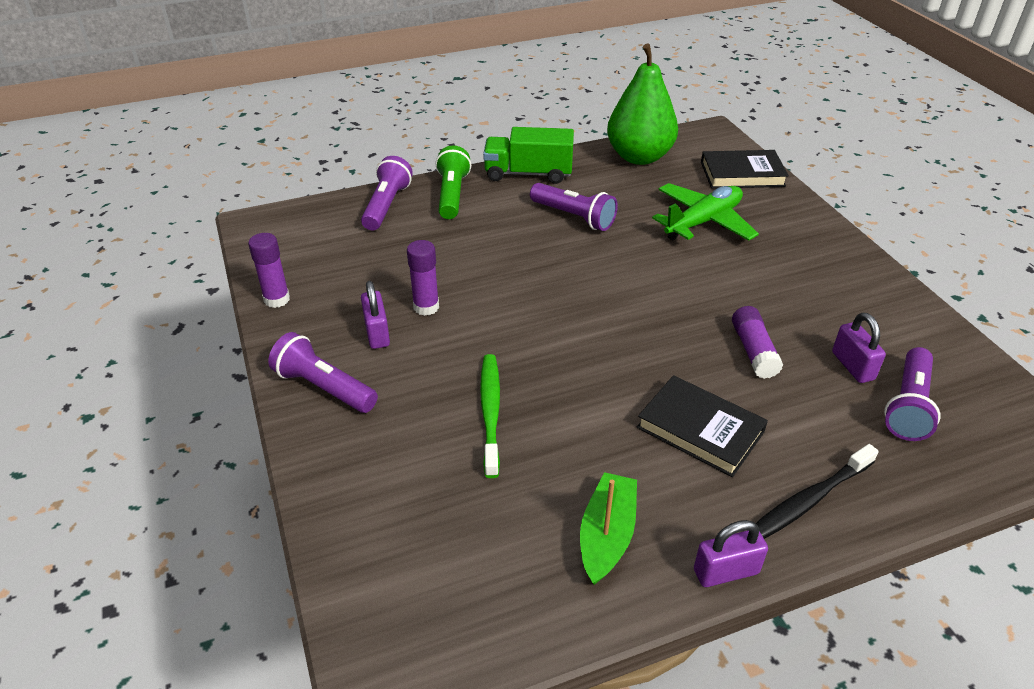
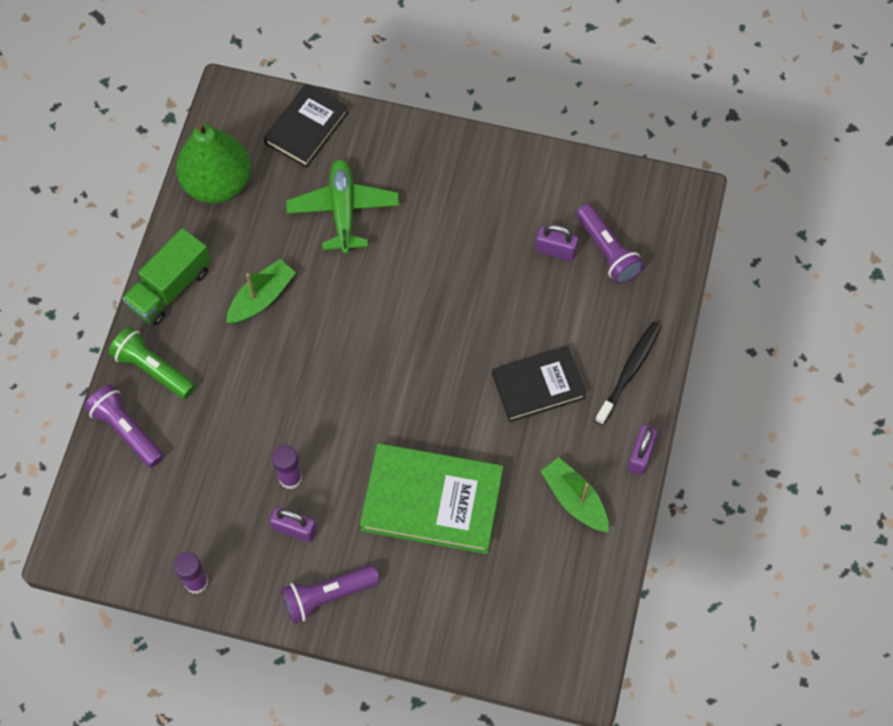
camera: 55 degrees left, 25 degrees up
green toothbrush [480,354,500,478] -> green book [360,443,503,554]
purple flashlight [530,183,618,231] -> green boat [226,259,296,324]
purple glue stick [732,306,783,379] -> none
black toothbrush [756,444,879,539] -> black toothbrush turned 150 degrees counterclockwise [595,322,661,425]

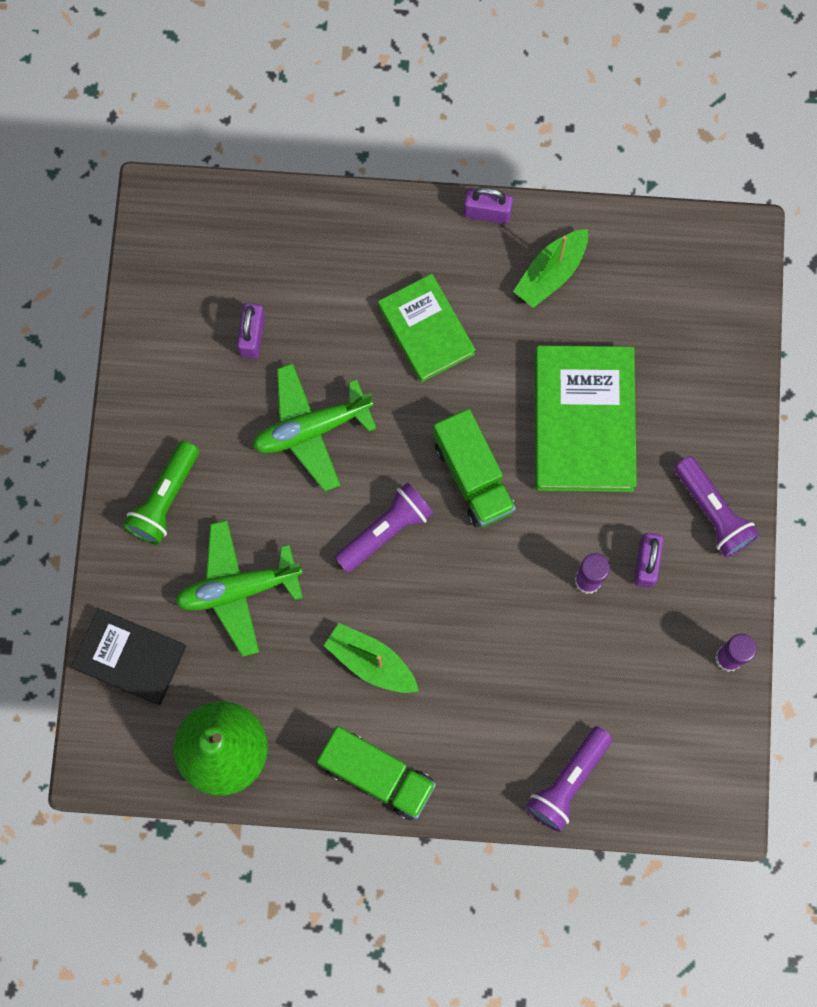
camera: 100 degrees left, 10 degrees up
green flashlight [109,326,195,399] -> green flashlight moved to [123,441,199,545]
black book [492,347,586,422] -> green book [378,274,476,382]
purple flashlight [576,204,644,284] -> purple flashlight moved to [334,482,434,573]
black toothbrush [595,322,661,425] -> none
none -> green plane [253,363,377,491]
none -> green truck [433,409,516,528]

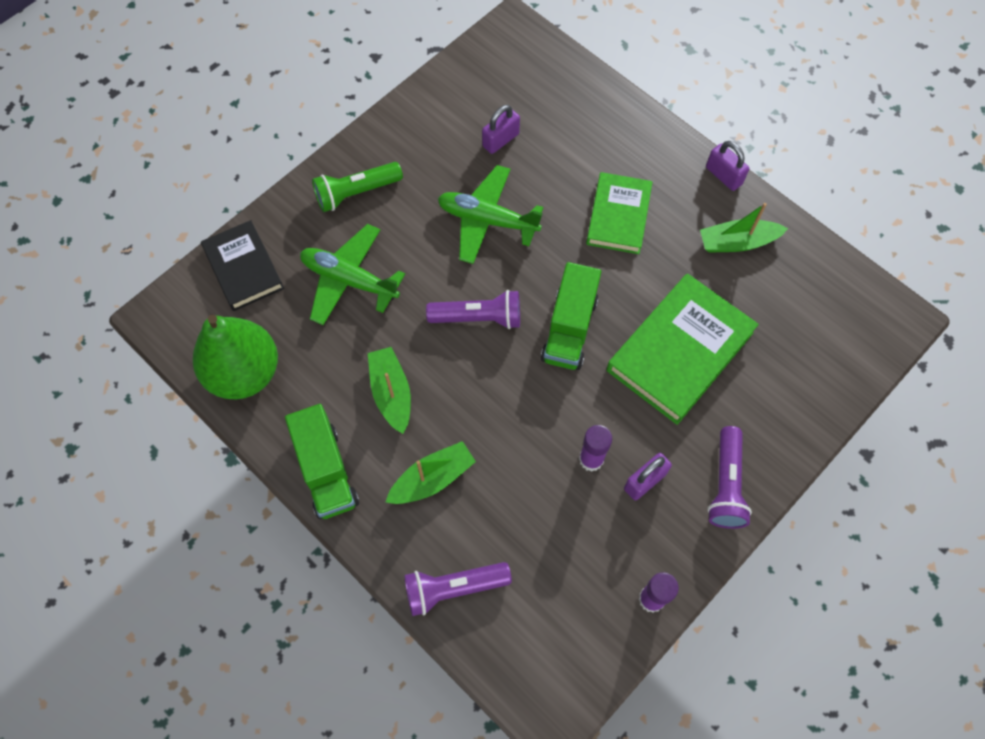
camera: 40 degrees right, 10 degrees down
none -> green boat [385,441,476,504]

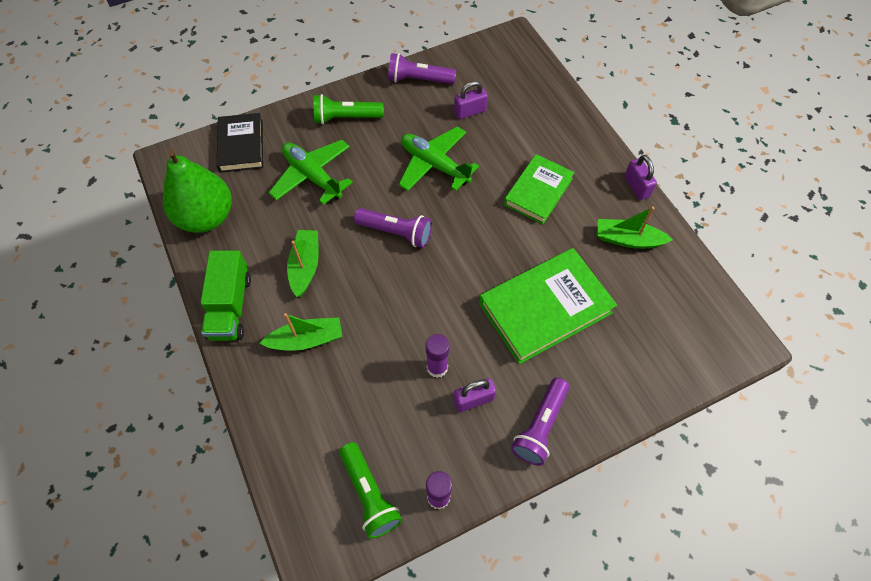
camera: 20 degrees right, 5 degrees down
purple flashlight [404,562,512,616] -> purple flashlight moved to [388,53,456,84]
green truck [541,262,601,370] -> none
none -> green flashlight [339,442,402,539]

